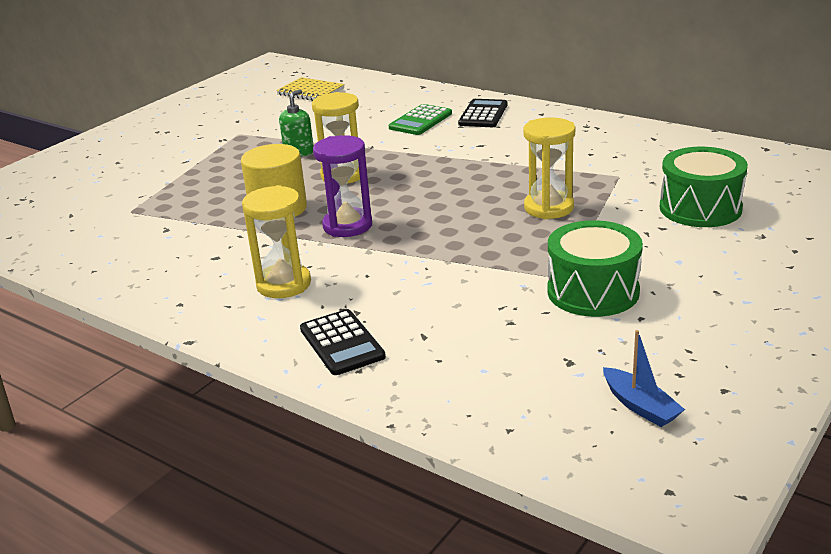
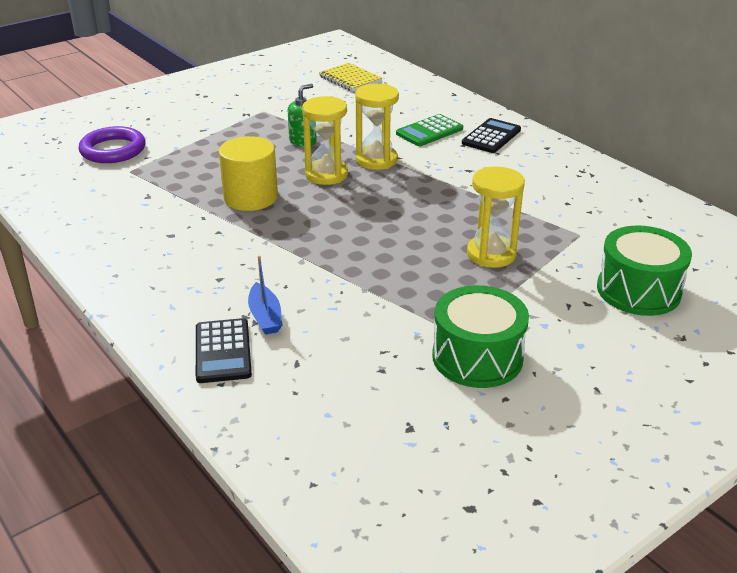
camera: 15 degrees right, 5 degrees up
yellow hourglass [242,185,311,298] -> yellow hourglass moved to [355,84,399,170]
purple hourglass [313,135,372,237] -> none
blue boat [603,330,685,427] -> blue boat moved to [248,256,282,335]
none -> purple ring [79,126,146,163]

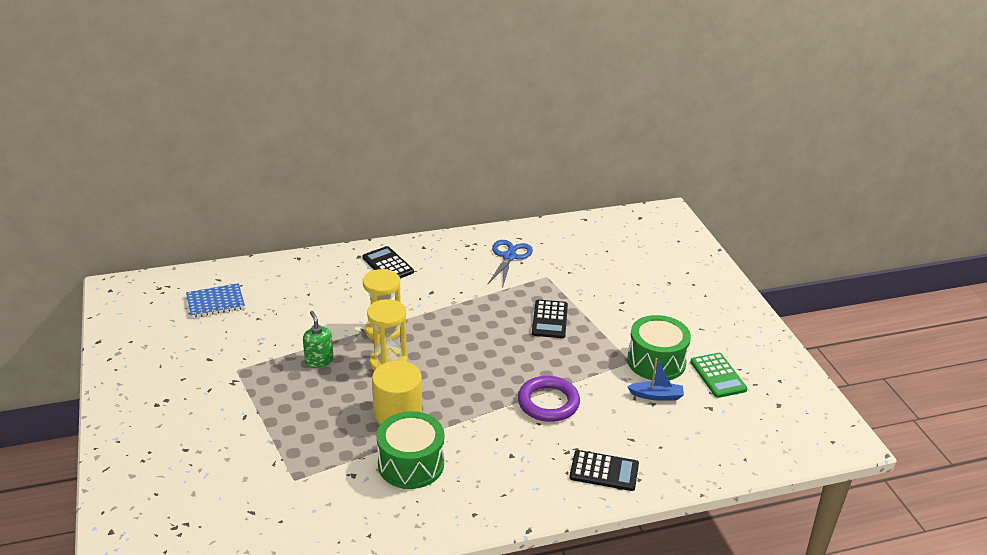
camera: 70 degrees left, 0 degrees up
purple ring [79,126,146,163] -> purple ring moved to [518,376,580,422]
blue boat [248,256,282,335] -> blue boat moved to [627,358,684,400]
yellow notebook [319,63,382,92] -> blue notebook [186,283,245,318]
green calculator [396,114,463,146] -> green calculator moved to [690,353,747,398]
yellow hourglass [467,166,525,268] -> black calculator [532,300,568,338]
green drum [597,226,692,316] -> green drum moved to [377,411,444,489]
none -> blue scissors [488,240,533,286]

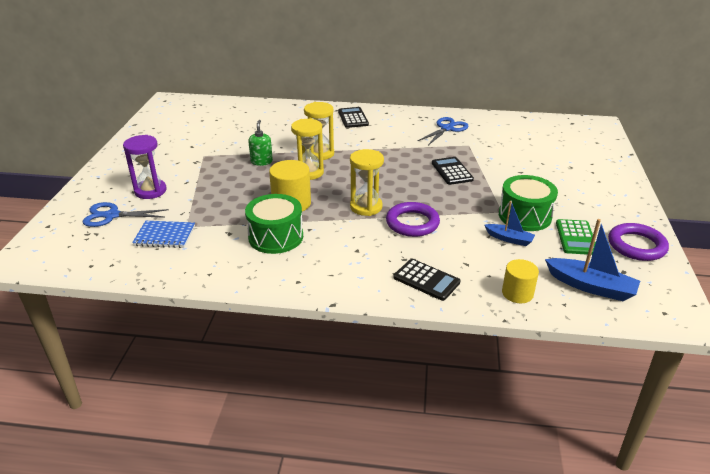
camera: 25 degrees right, 0 degrees up
blue notebook [186,283,245,318] -> blue notebook moved to [132,221,195,248]
black calculator [532,300,568,338] -> black calculator turned 135 degrees clockwise [432,157,474,185]
none -> blue scissors [82,202,169,227]
none -> purple hourglass [123,135,167,199]
none -> yellow hourglass [350,149,384,216]
none -> yellow cylinder [502,259,539,303]
none -> blue boat [545,219,640,301]
none -> purple ring [608,223,669,261]

